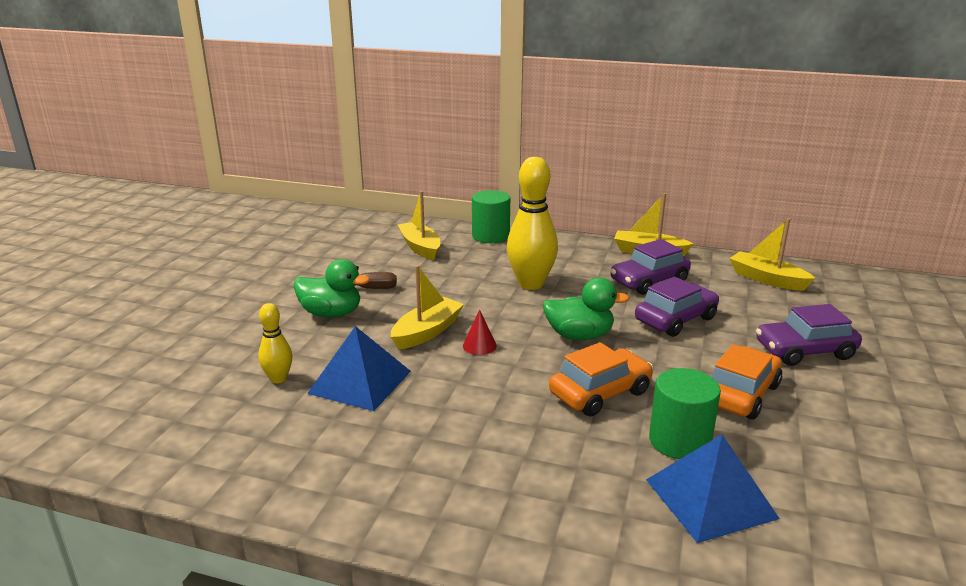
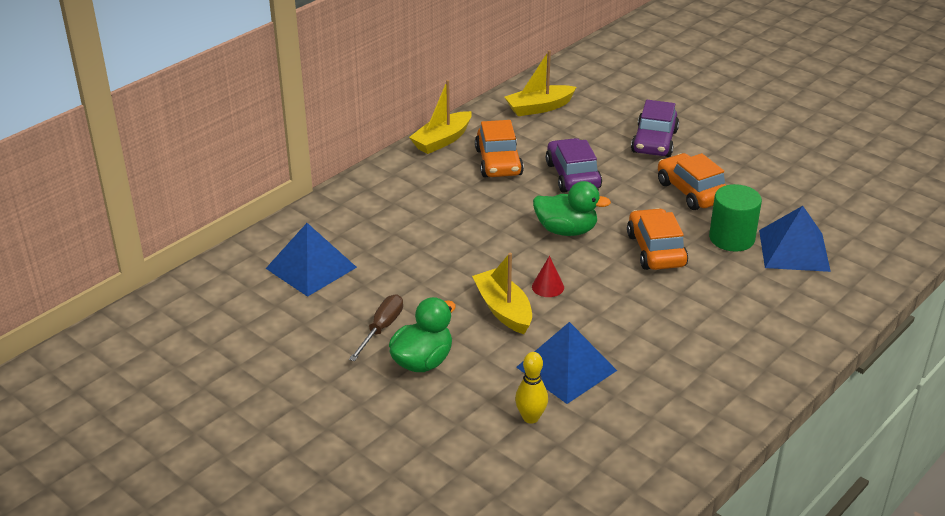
camera: 65 degrees left, 10 degrees up
yellow boat [398,191,440,260] -> blue pyramid [266,223,357,297]
green cylinder [472,190,510,243] -> none
yellow bowling pin [507,157,558,290] -> none
green duck [543,277,630,340] -> green duck turned 75 degrees clockwise [533,181,611,236]
purple car [610,239,691,295] -> orange car [475,120,524,178]

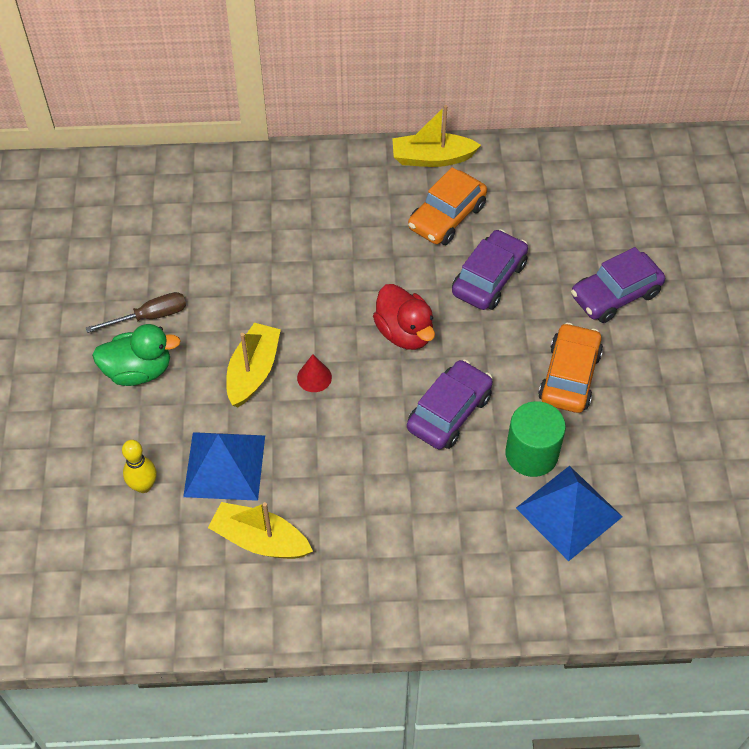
camera: 45 degrees right, 20 degrees up
blue pyramid [266,223,357,297] -> none
yellow boat [504,50,577,116] -> yellow boat moved to [208,502,313,559]
green duck [533,181,611,236] -> red duck [373,284,435,350]
orange car [627,208,688,270] -> purple car [407,360,493,449]

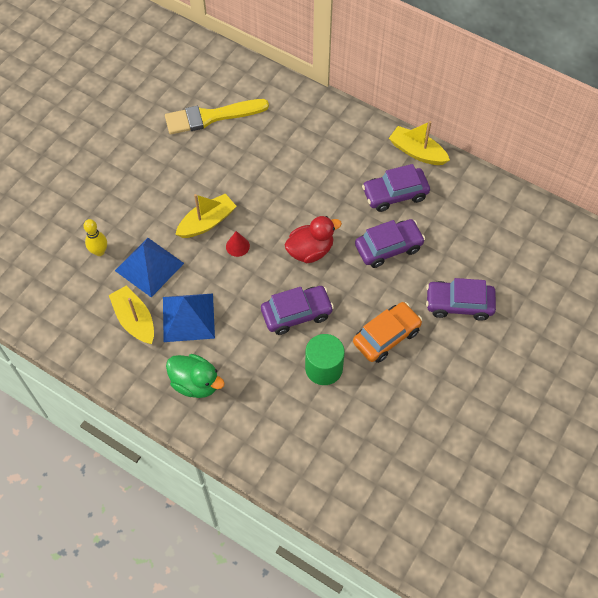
camera: 35 degrees right, 5 degrees up
brown screwdriver [86,292,186,333] -> none
green duck [92,324,181,386] -> green duck moved to [166,354,225,398]
red duck [373,284,435,350] -> red duck turned 120 degrees counterclockwise [285,216,342,263]
orange car [408,167,487,245] -> purple car [362,164,430,212]
blue pyramid [516,466,623,561] -> blue pyramid moved to [163,293,215,342]
none -> yellow brush [165,99,269,134]

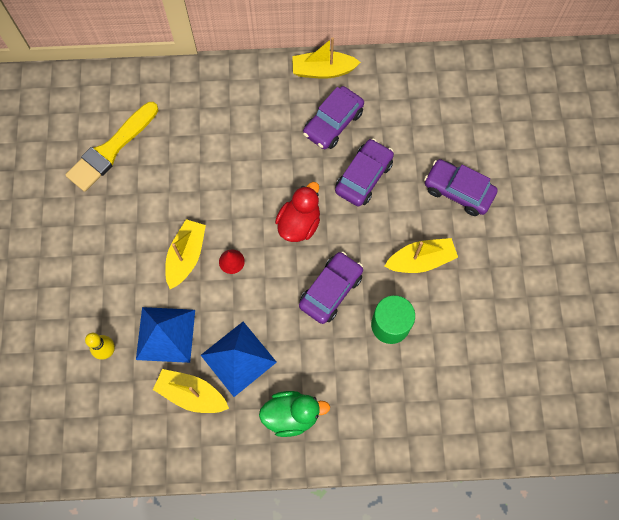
camera: 35 degrees left, 10 degrees up
orange car [353,302,422,363] -> yellow boat [384,238,458,273]
purple car [426,278,496,321] -> purple car turned 60 degrees clockwise [424,159,498,216]

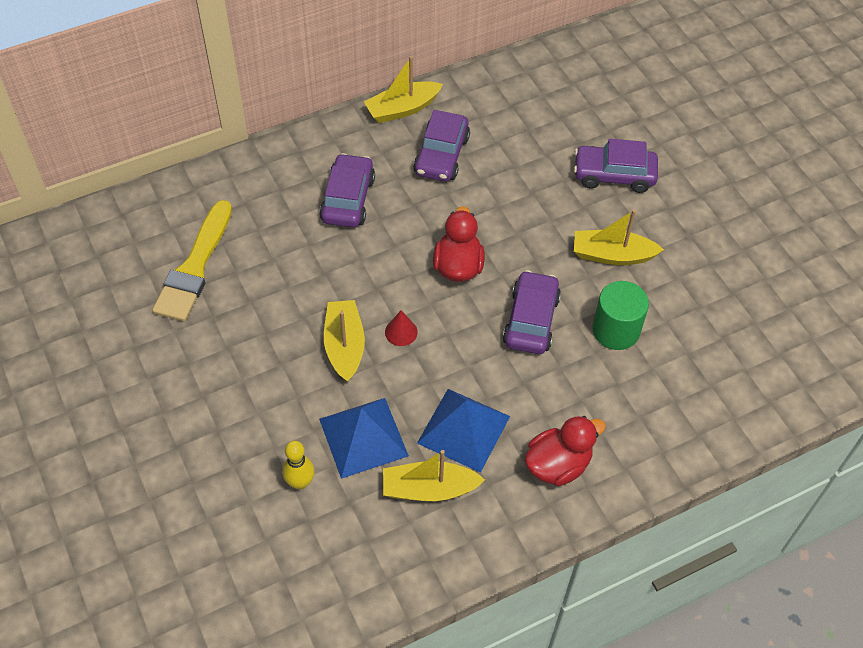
camera: 25 degrees left, 15 degrees down
green duck [259,391,330,437] -> red duck [525,416,606,486]
purple car [335,139,394,207] -> purple car moved to [320,153,375,227]
yellow boat [384,238,458,273] -> yellow boat turned 135 degrees counterclockwise [574,209,664,265]

